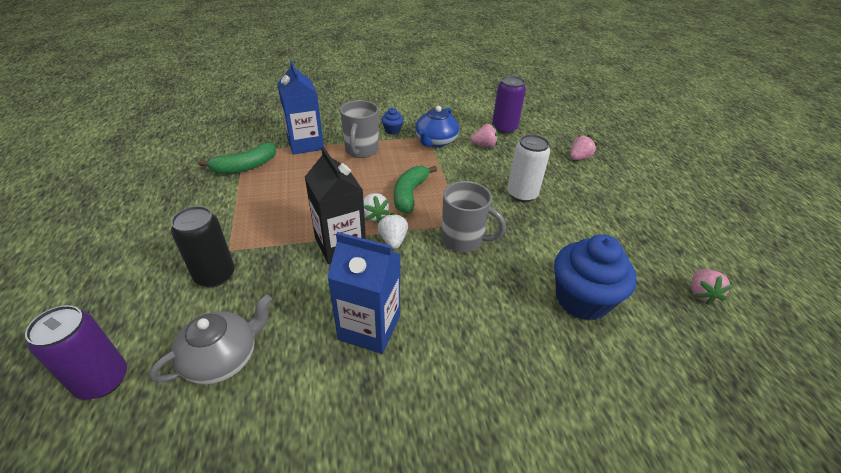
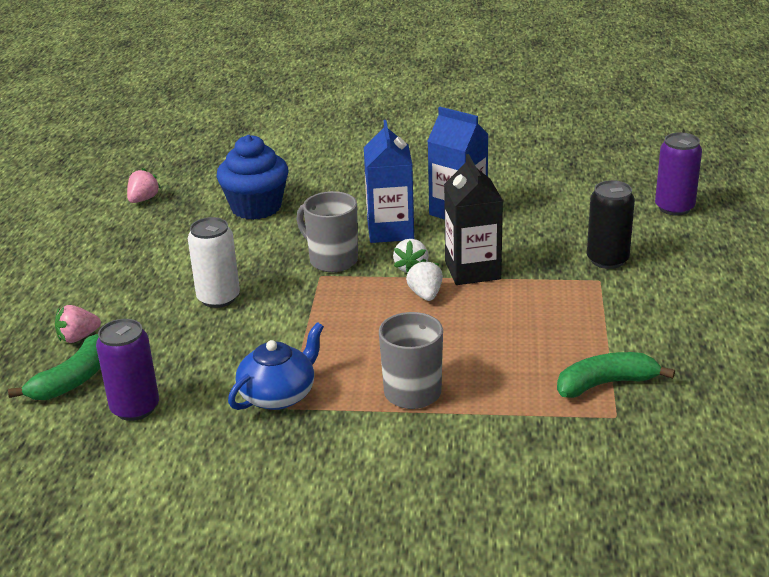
camera: 160 degrees left, 10 degrees down
grey teapot [149,294,272,385] -> none
blue carton [277,61,324,155] -> blue carton moved to [364,120,414,243]
blue cupcake [381,108,404,134] -> none
green banana [394,166,437,214] -> green banana moved to [8,334,100,400]
pink strawberry [471,124,498,147] -> none

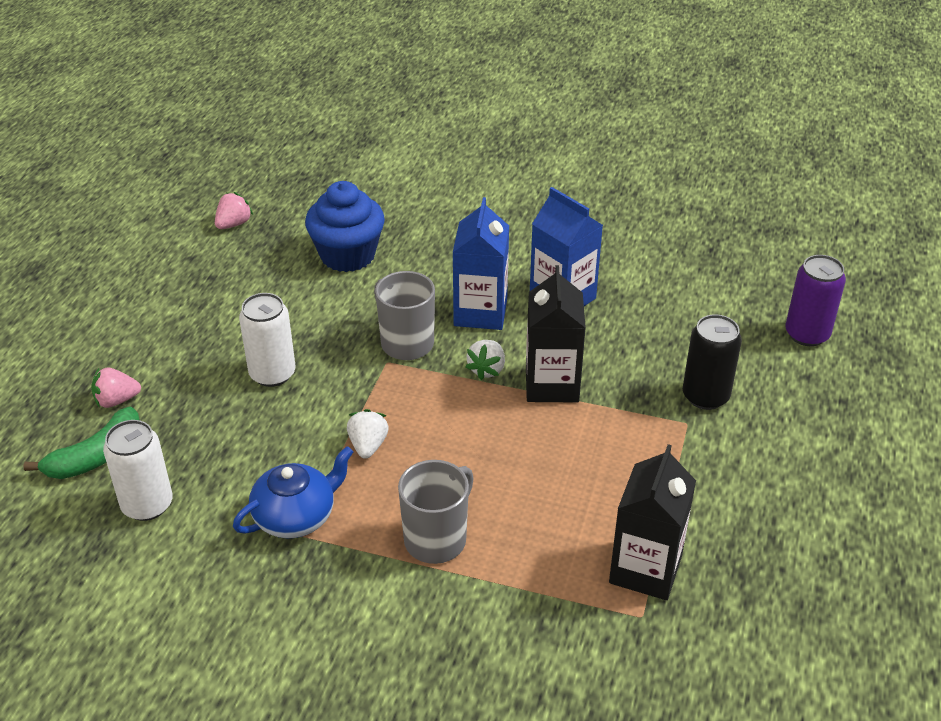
camera: 10 degrees right, 10 degrees up
purple can [96,319,159,421] -> white can [103,420,172,521]
white strawberry [406,259,443,301] -> white strawberry moved to [347,409,389,459]
green banana [557,352,675,398] -> black carton [609,444,696,600]

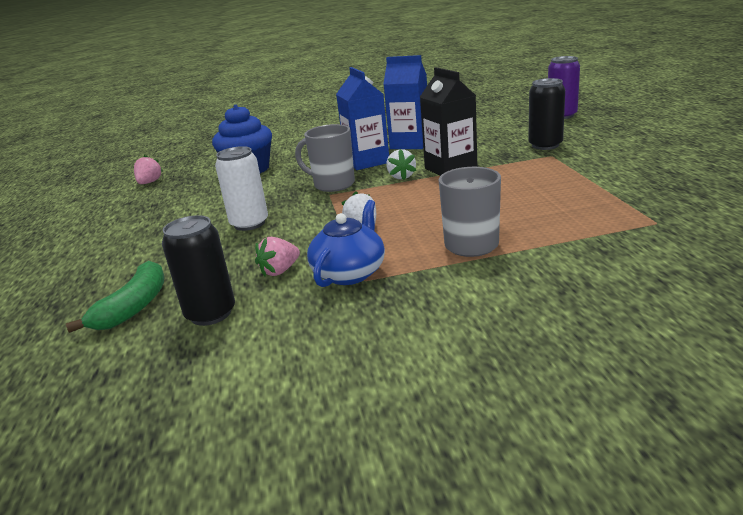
camera: 25 degrees left, 15 degrees down
pink strawberry [91,368,141,408] -> pink strawberry moved to [255,237,300,277]
white can [103,420,172,521] -> black can [162,215,235,326]
black carton [609,444,696,600] -> none

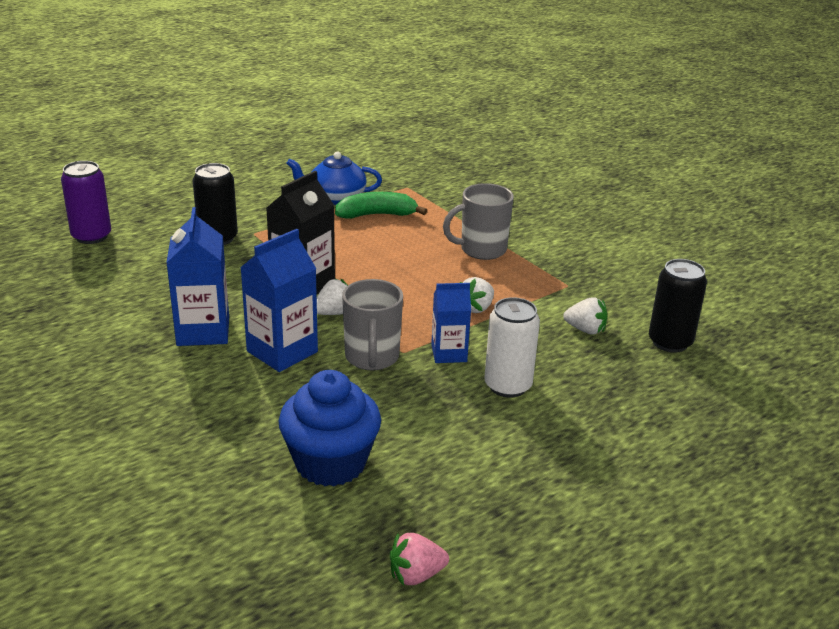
camera: 120 degrees left, 5 degrees up
green banana [66,261,165,333] -> green banana moved to [335,192,427,219]
pink strawberry [255,237,300,277] -> white strawberry [563,297,607,335]
blue teapot [307,200,385,287] -> blue teapot moved to [286,152,382,205]
none -> blue carton [431,283,471,363]

